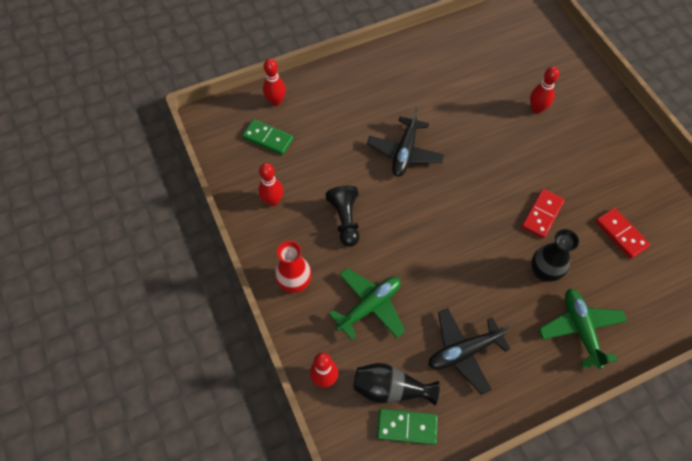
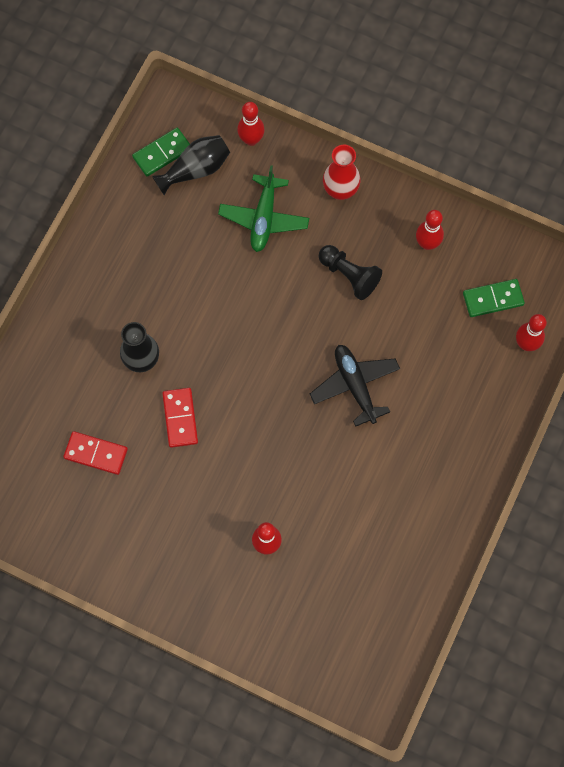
camera: 140 degrees right, 10 degrees up
black plane [428,308,510,395] -> none
green plane [539,289,627,369] -> none

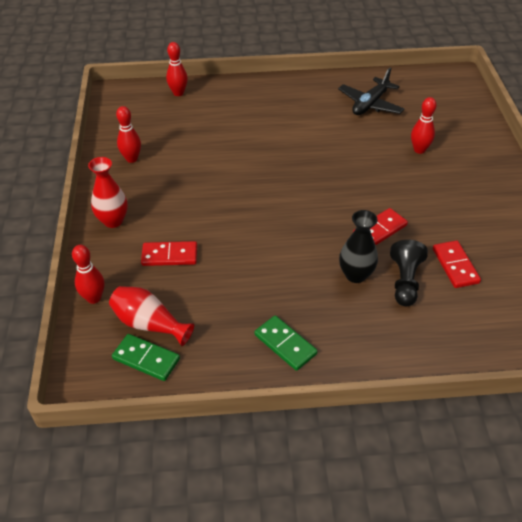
camera: 120 degrees left, 25 degrees down
black vase [152,135,230,195] -> red vase [109,286,194,346]
green plane [218,165,309,252] -> red domino [141,241,197,266]
black plane [310,345,400,427] -> black plane moved to [338,68,404,115]
black pawn [318,245,382,300] -> black pawn moved to [390,240,428,306]
green domino [463,279,525,317] -> green domino moved to [254,315,317,371]

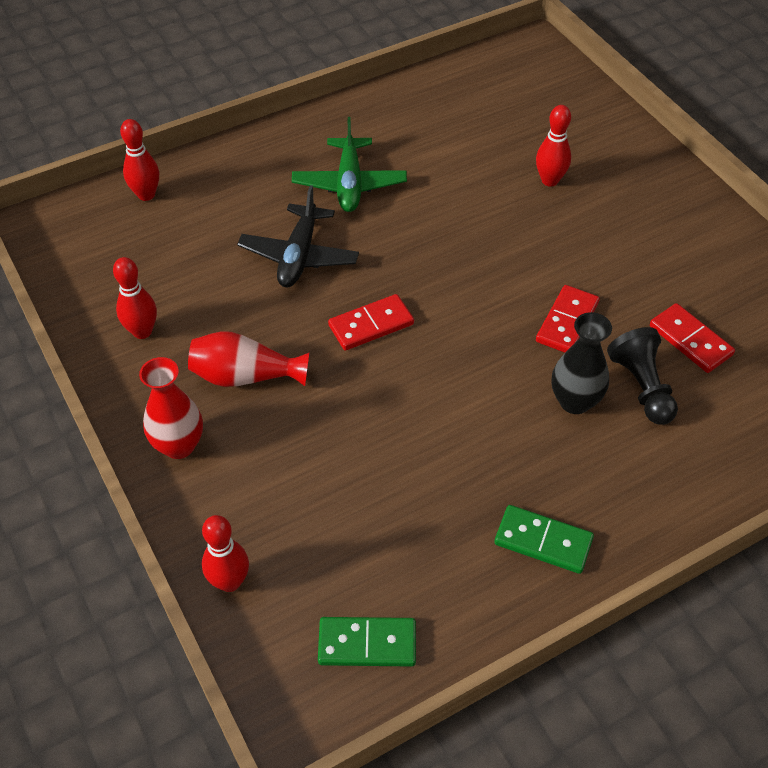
camera: 25 degrees left, 5 degrees up
red vase [109,286,194,346] -> red vase moved to [188,331,309,387]
red domino [141,241,197,266] -> red domino moved to [328,294,414,351]
black plane [338,68,404,115] -> black plane moved to [237,185,359,287]
none -> green plane [292,117,407,212]

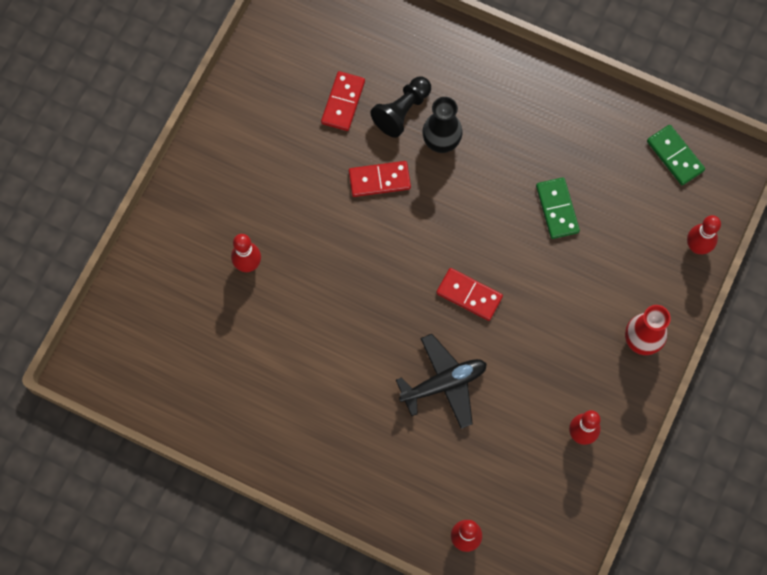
camera: 125 degrees left, 20 degrees up
red vase [188,331,309,387] -> none
green plane [292,117,407,212] -> none
green domino [494,505,594,574] -> green domino moved to [536,177,580,239]

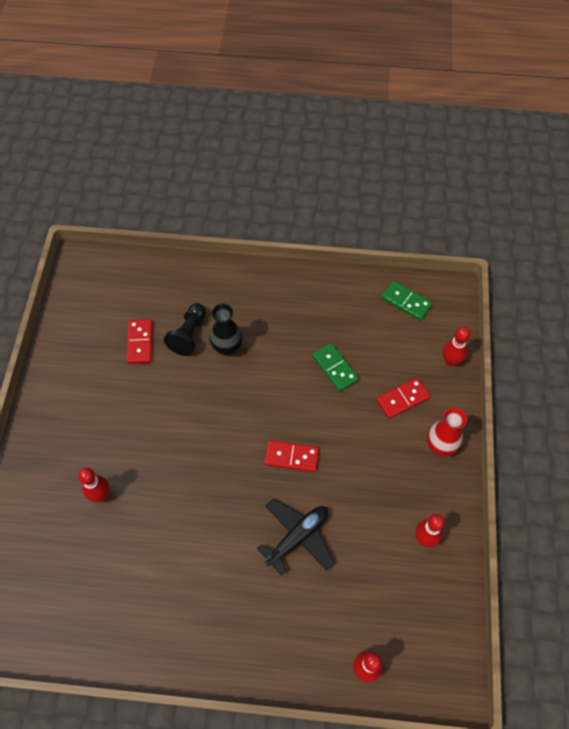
camera: 20 degrees left, 10 degrees down
red domino [349,161,411,197] -> red domino moved to [376,377,431,419]

